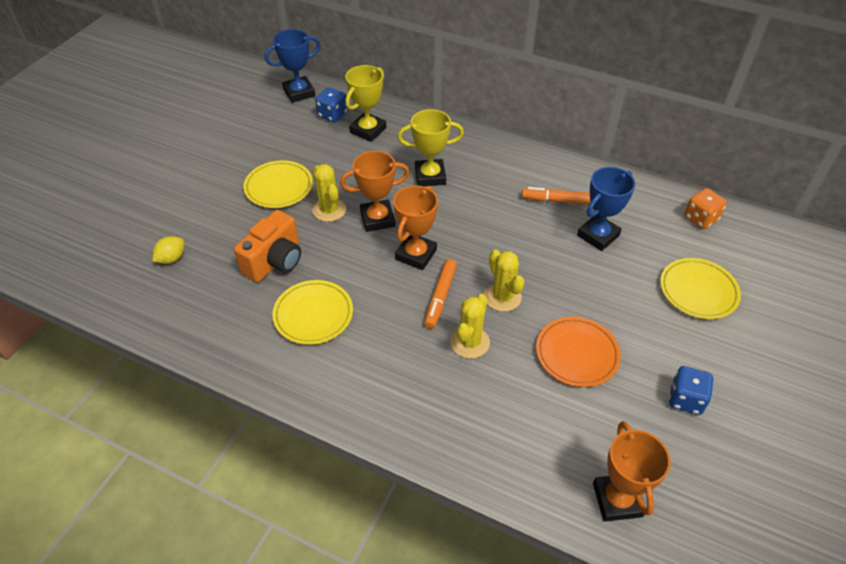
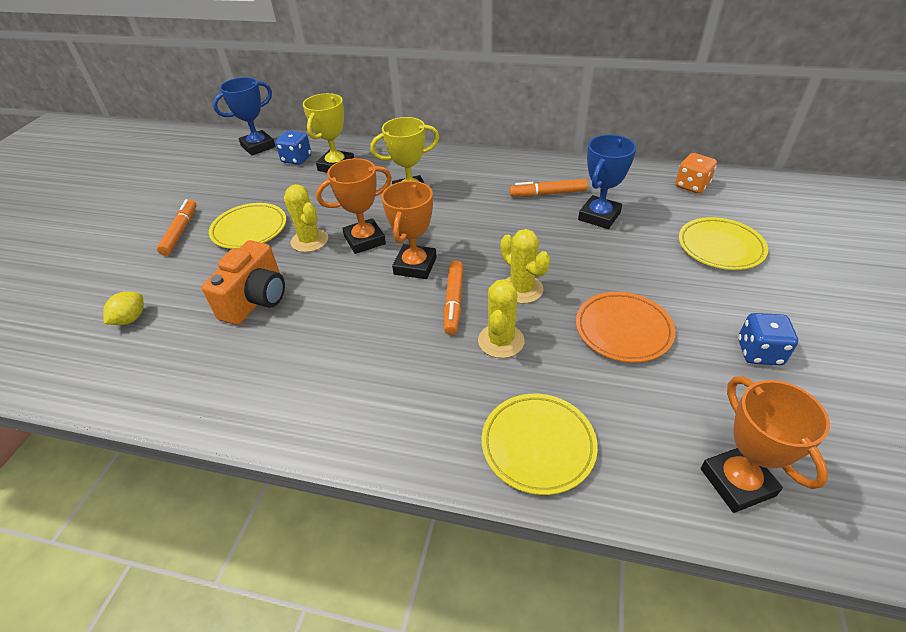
camera: 10 degrees left, 5 degrees down
yellow plate [272,280,353,345] -> yellow plate moved to [482,394,598,495]
none -> orange marker [157,199,197,256]

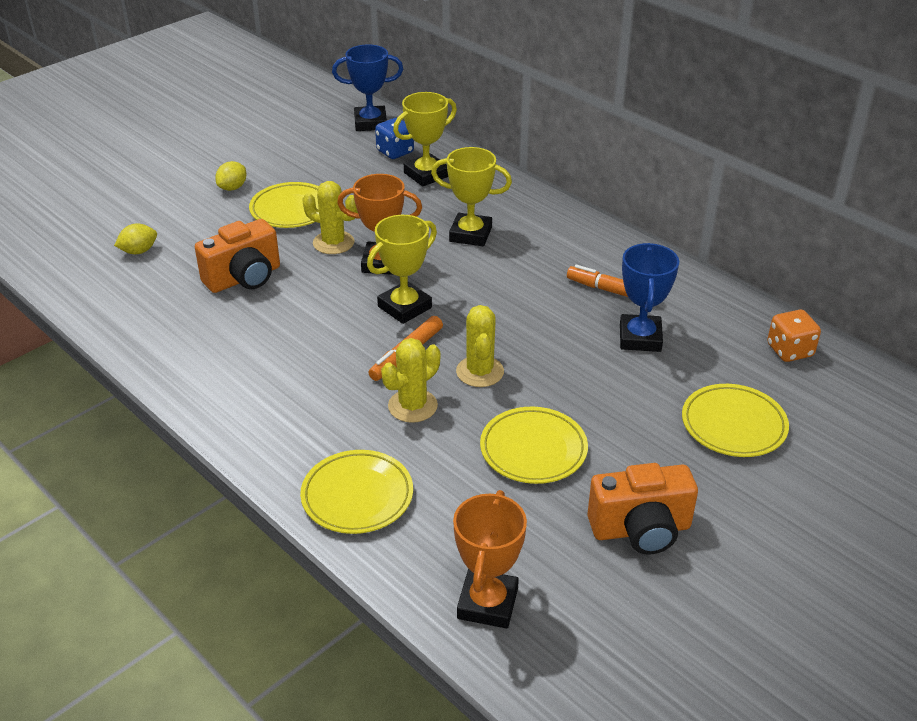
camera: 30 degrees right, 5 degrees down
orange marker [157,199,197,256] -> yellow lemon [215,161,247,191]
yellow cactus [284,184,328,252] -> yellow cactus turned 60 degrees counterclockwise [302,181,358,254]
orange trophy [381,181,437,279] -> yellow trophy [367,215,437,324]
orange plate [576,292,676,363] -> yellow plate [480,407,588,484]
blue trophy [578,134,636,229] -> blue trophy turned 60 degrees counterclockwise [620,243,679,352]
blue dice [738,313,798,365] -> orange camera [587,463,698,555]

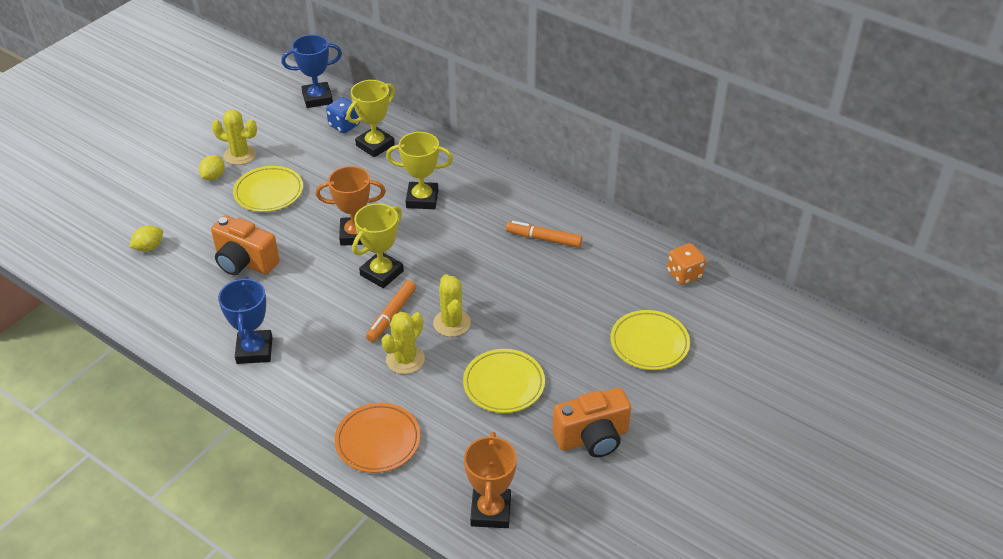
camera: 10 degrees left, 5 degrees up
orange camera [195,219,280,293] -> orange camera turned 75 degrees clockwise [211,215,280,275]
yellow plate [300,450,413,534] -> orange plate [334,403,421,473]
yellow cactus [302,181,358,254] -> yellow cactus moved to [212,110,257,165]
blue trophy [620,243,679,352] -> blue trophy moved to [218,276,273,364]

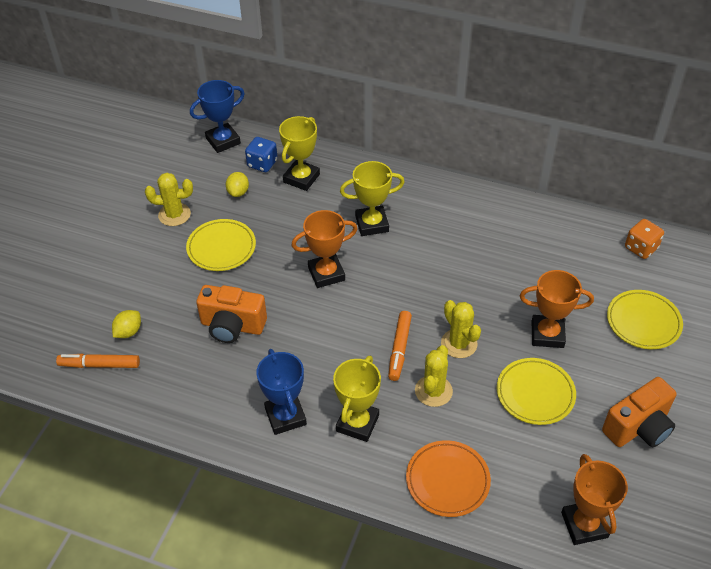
camera: 15 degrees left, 5 degrees up
yellow lemon [199,155,225,180] -> yellow lemon moved to [226,172,249,197]
yellow trophy [352,203,404,288] -> yellow trophy moved to [333,356,381,442]
orange marker [506,221,582,248] -> orange marker moved to [56,354,140,368]
none -> orange trophy [520,270,594,348]

